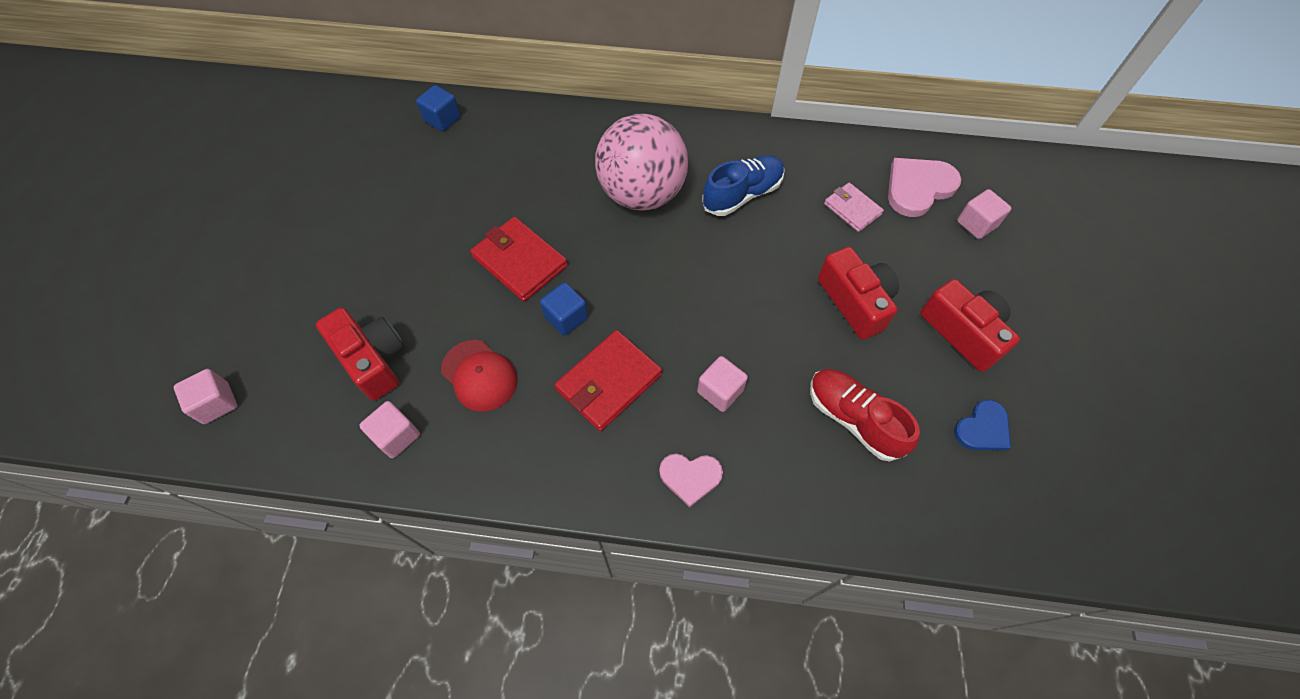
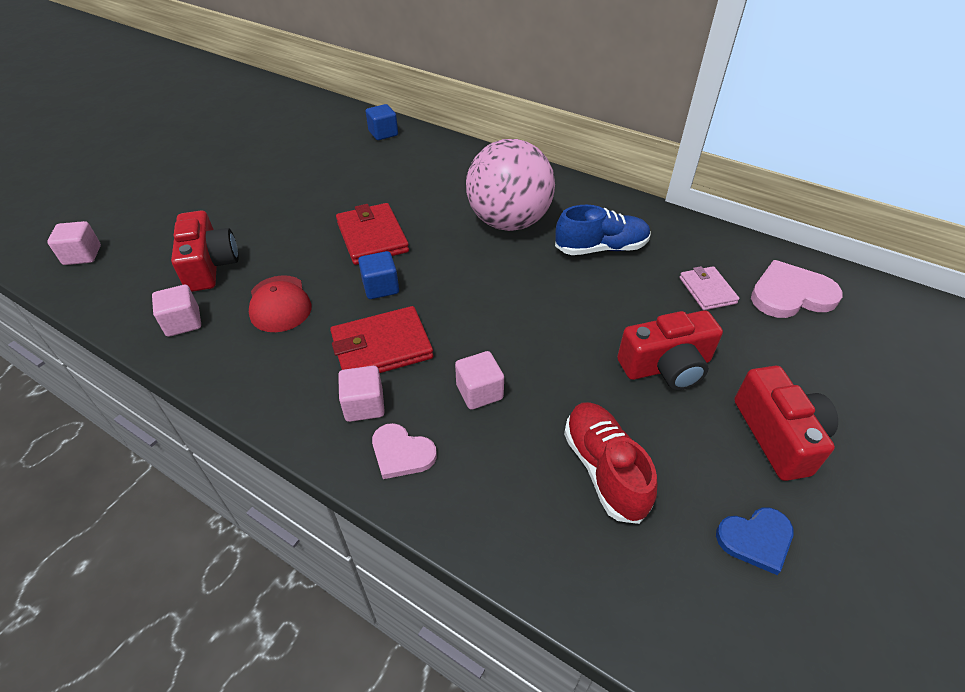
camera: 25 degrees right, 15 degrees down
red camera [818,247,899,340] -> red camera turned 75 degrees clockwise [617,310,723,390]
pink cube [957,189,1012,239] -> pink cube moved to [338,366,385,422]

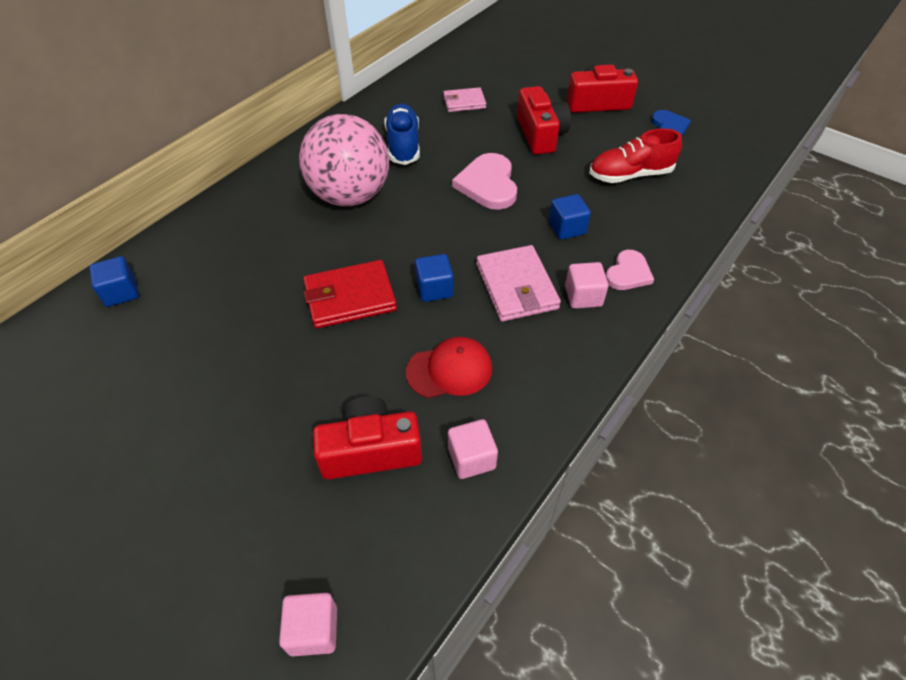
camera: 85 degrees left, 5 degrees up
red wallet [330,306,433,373] -> pink wallet [476,245,561,322]
pink cube [455,351,504,410] -> blue cube [549,194,591,240]
pink heart [751,260,843,318] -> pink heart moved to [452,153,517,210]

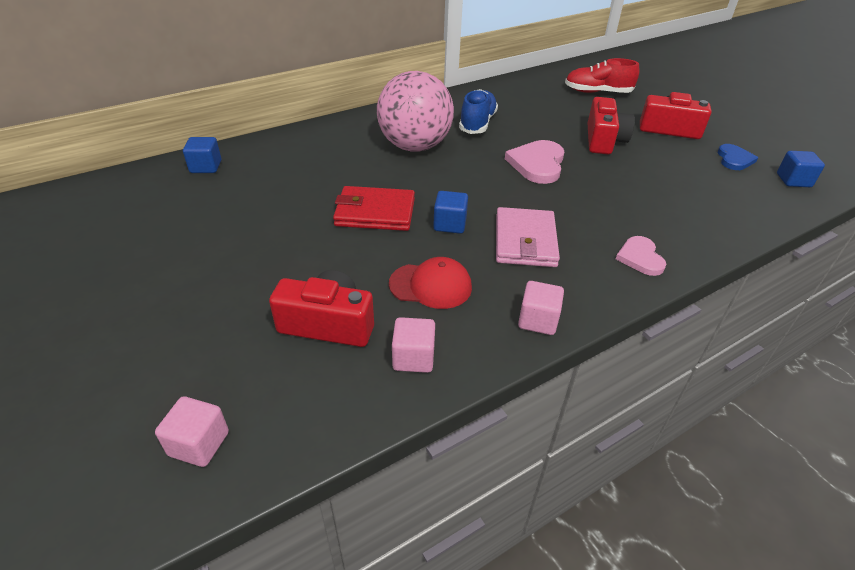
camera: 20 degrees right, 10 degrees down
pink wallet [443,87,486,112] -> none
blue cube [549,194,591,240] -> blue cube moved to [777,151,825,187]
pink cube [565,262,608,309] -> pink cube moved to [518,281,564,335]
red shoe [589,128,682,183] -> red shoe moved to [565,58,639,93]
pink heart [606,250,654,290] -> pink heart turned 120 degrees clockwise [616,236,666,276]

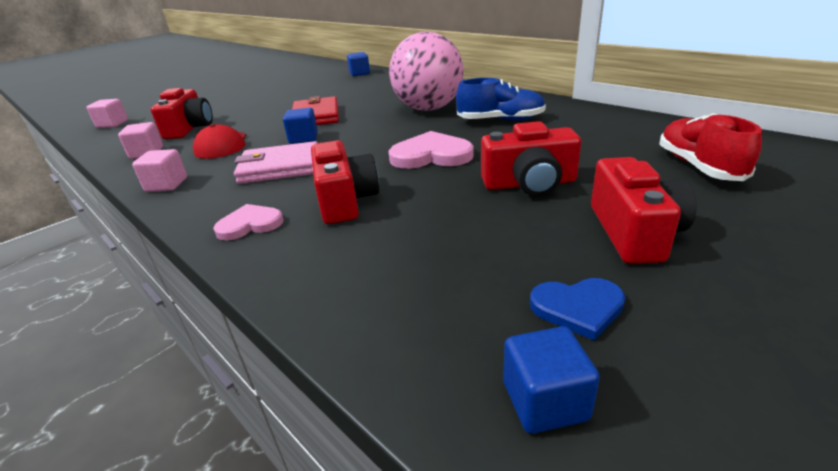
camera: 80 degrees right, 10 degrees down
none -> red camera [311,140,379,224]

